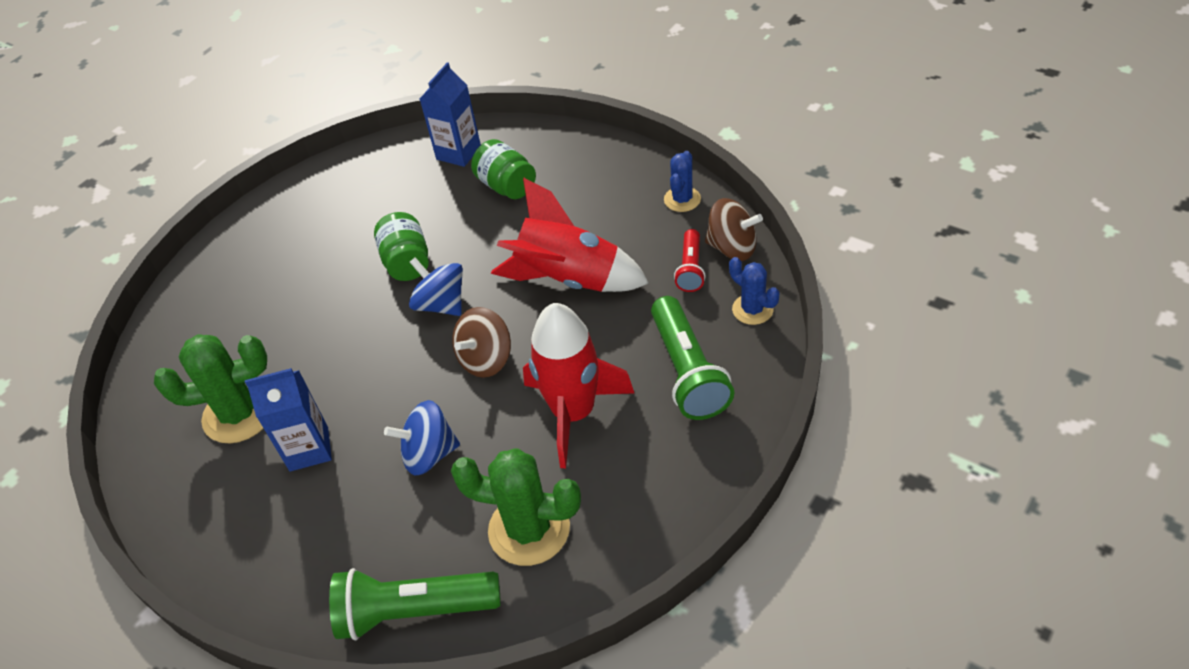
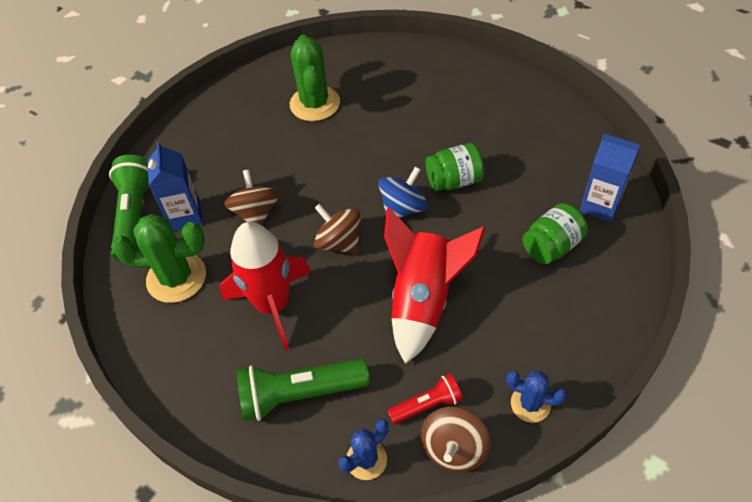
camera: 90 degrees right, 5 degrees up
blue carton [245,368,332,471] -> blue carton moved to [147,141,203,231]
blue spinning top [384,400,460,476] -> brown spinning top [224,170,280,226]
green cactus [451,448,581,566] -> green cactus turned 75 degrees clockwise [111,214,206,303]
red flashlight [674,229,705,292] -> red flashlight turned 150 degrees clockwise [387,374,463,424]

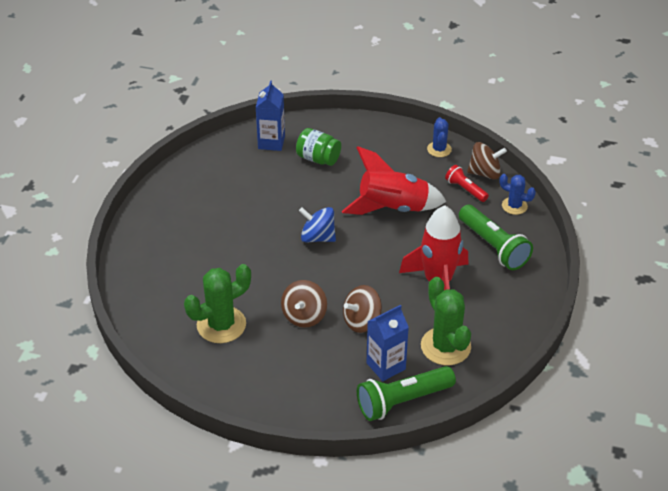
camera: 115 degrees left, 10 degrees down
brown spinning top [314,204,360,254] -> brown spinning top moved to [281,280,327,328]
green jar [426,143,484,191] -> none

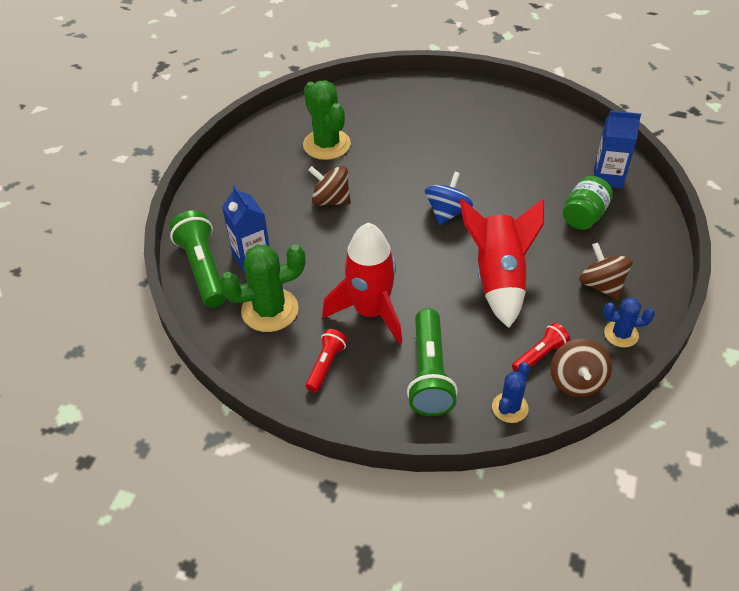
camera: 95 degrees right, 5 degrees up
brown spinning top [343,285,382,333] -> brown spinning top moved to [579,242,633,299]
green flashlight [459,205,533,270] -> green flashlight turned 60 degrees counterclockwise [407,308,458,416]
none -> red flashlight [306,329,348,392]

